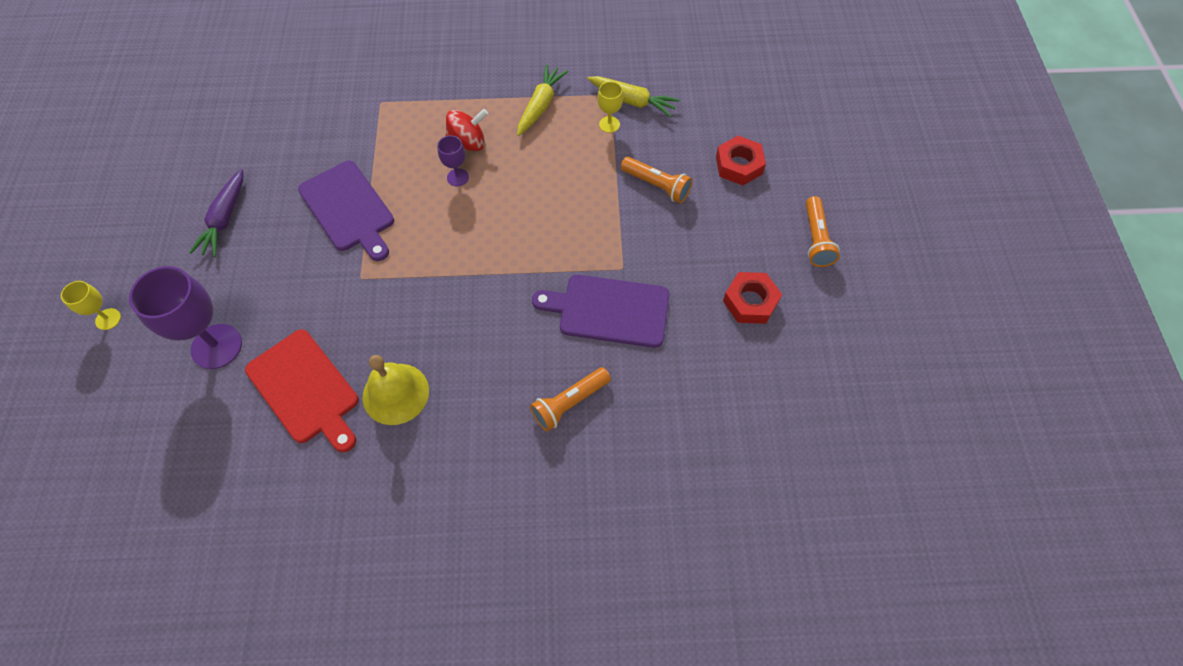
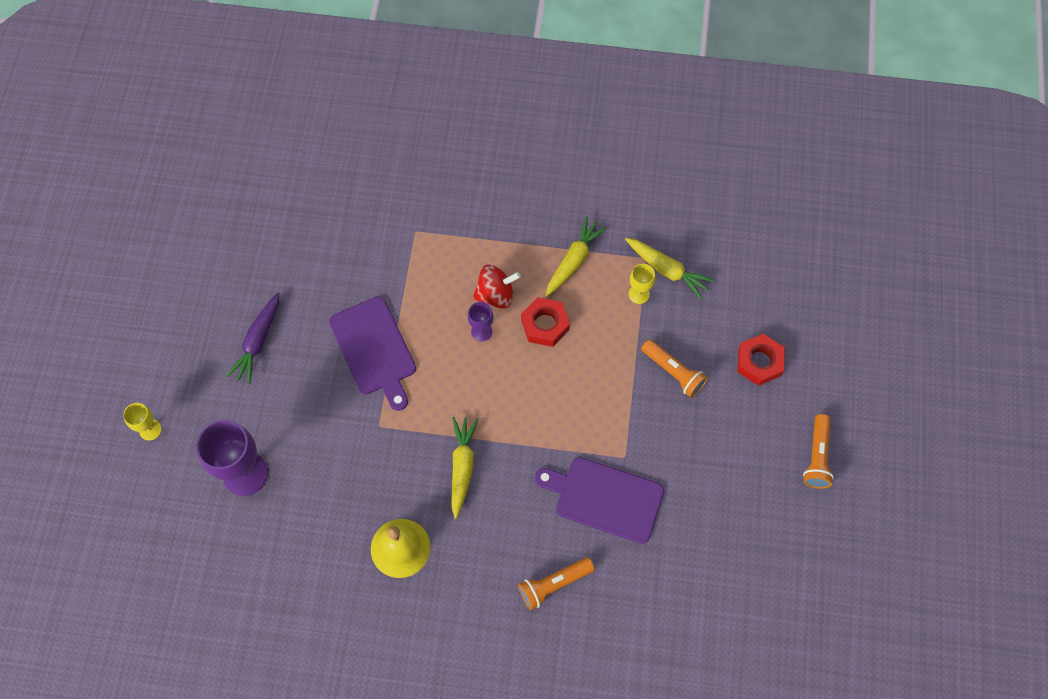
camera: 10 degrees right, 5 degrees up
red cutting board [245,329,359,453] -> none
red nut [723,272,782,324] -> red nut moved to [521,297,570,347]
none -> yellow carrot [451,417,478,519]

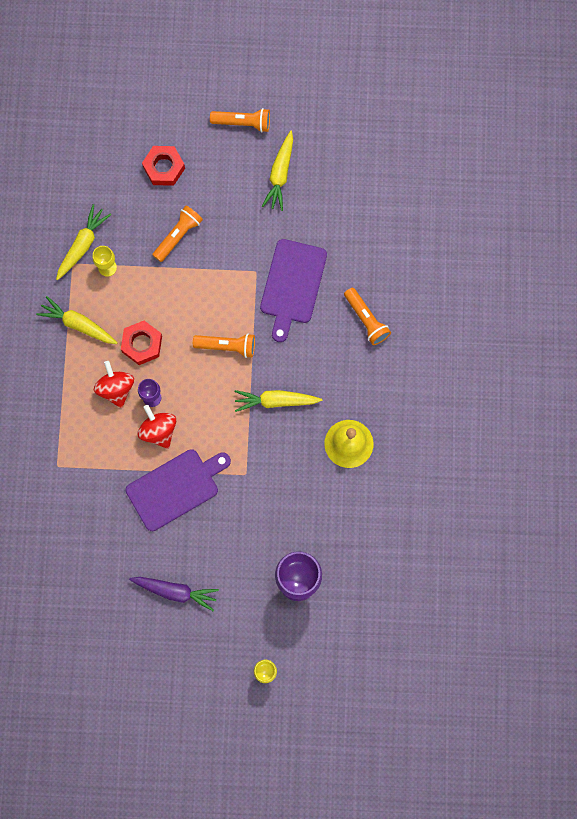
camera: 95 degrees left, 10 degrees up
none -> red spinning top [138,405,176,449]
none -> orange flashlight [193,333,255,358]
none -> yellow carrot [262,131,293,211]

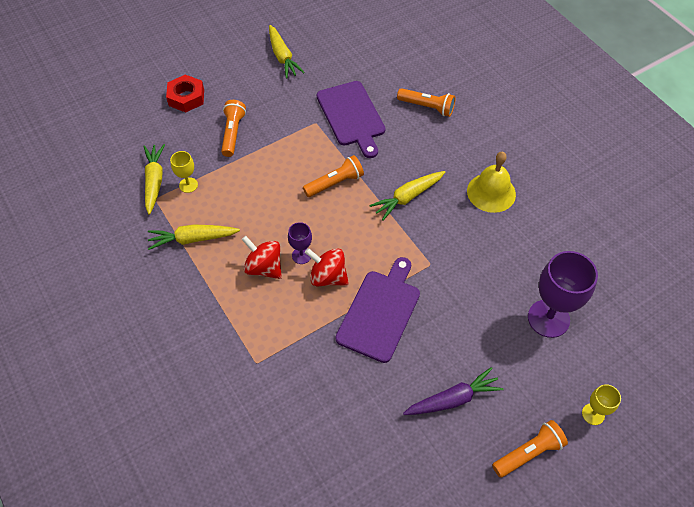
camera: 35 degrees left, 20 degrees down
red nut [121,321,162,365] -> none
orange flashlight [210,108,270,132] -> orange flashlight moved to [492,420,568,478]

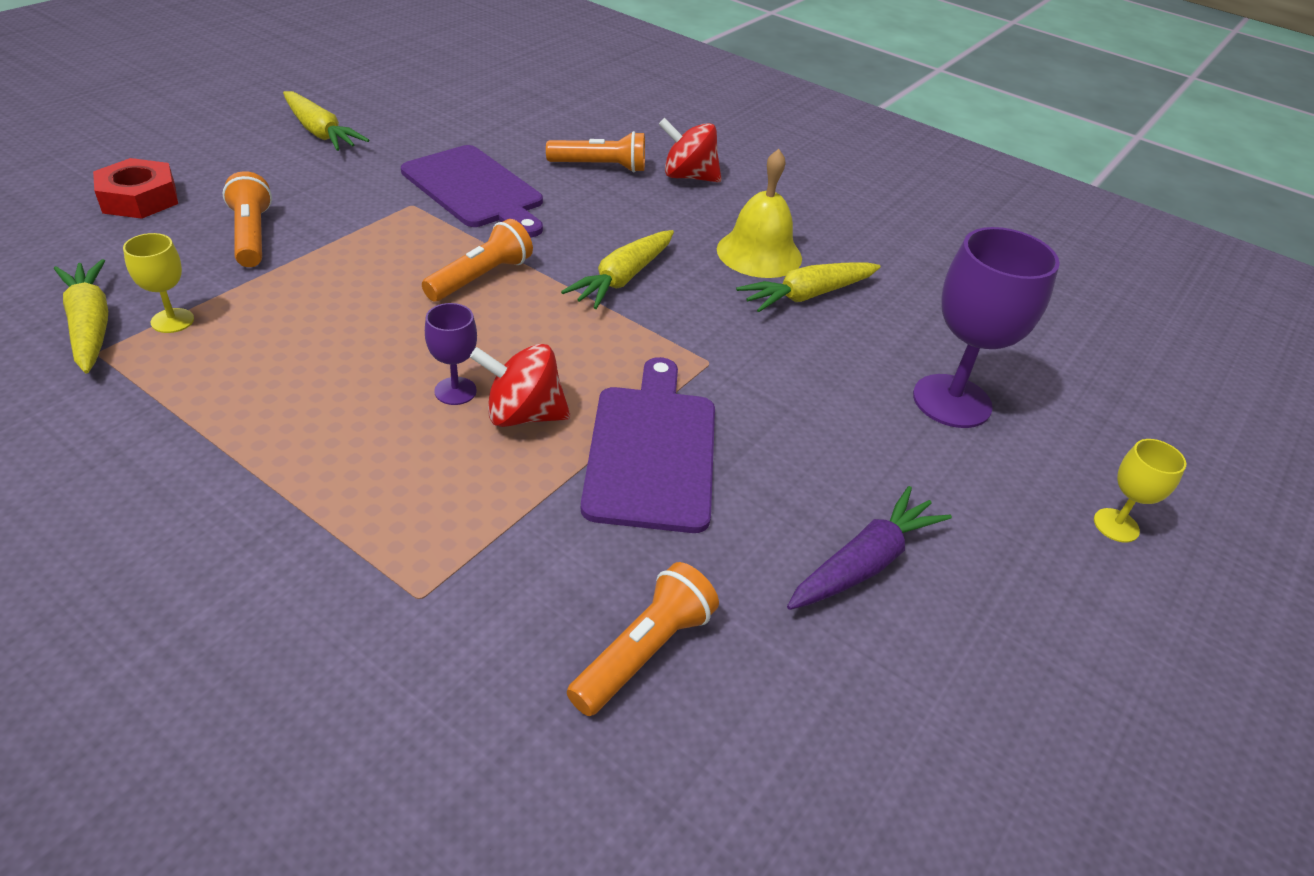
camera: 25 degrees left, 15 degrees down
yellow carrot [148,224,240,250] -> yellow carrot moved to [736,262,881,312]
red spinning top [241,236,282,279] -> red spinning top moved to [658,118,721,182]
orange flashlight [492,420,568,478] -> orange flashlight moved to [567,562,719,716]

